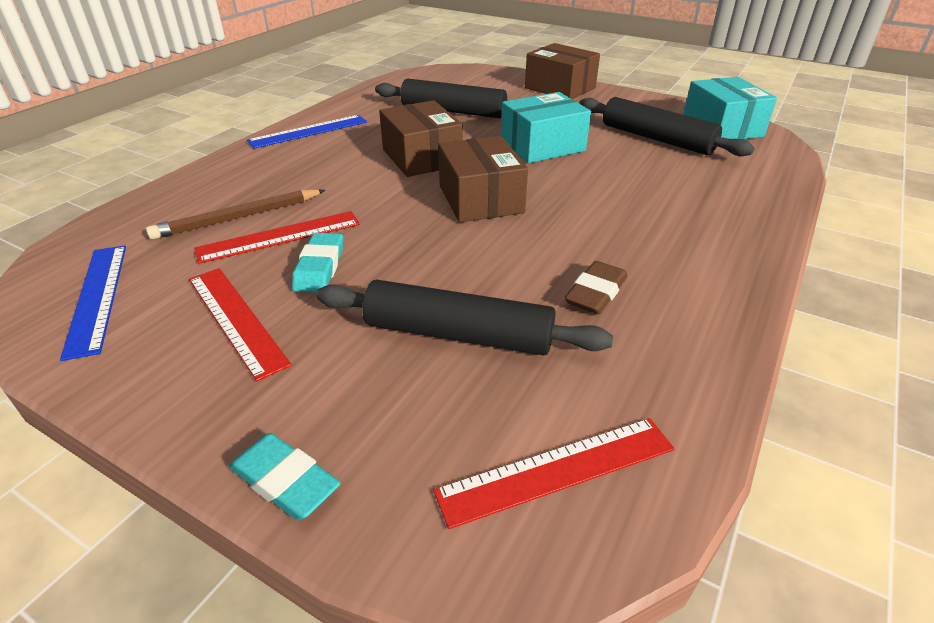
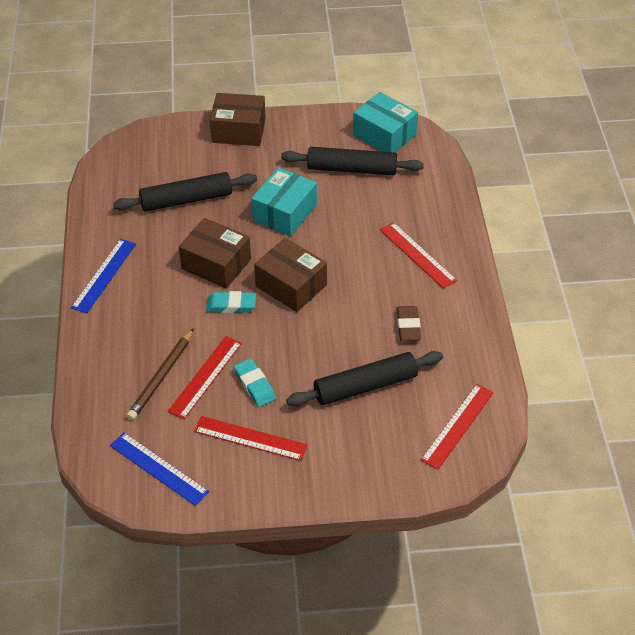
camera: 35 degrees left, 10 degrees up
turquoise eraser [229,433,341,520] -> turquoise eraser moved to [206,291,256,313]
none -> red ruler [380,222,457,289]

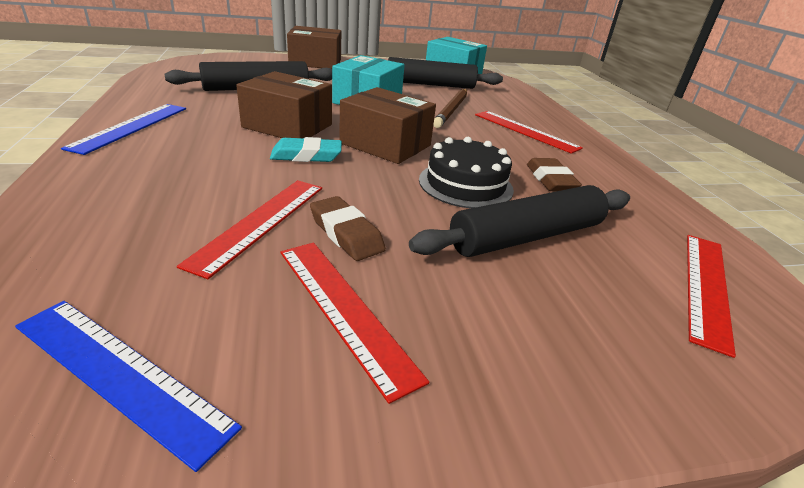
camera: 10 degrees left, 15 degrees down
brown pencil [127,328,194,420] -> brown pencil moved to [433,89,467,128]
red ruler [194,416,308,461] -> red ruler turned 45 degrees clockwise [281,243,429,404]
turquoise eraser [234,358,276,407] -> brown eraser [310,196,386,261]
none -> black cake [419,137,514,208]

